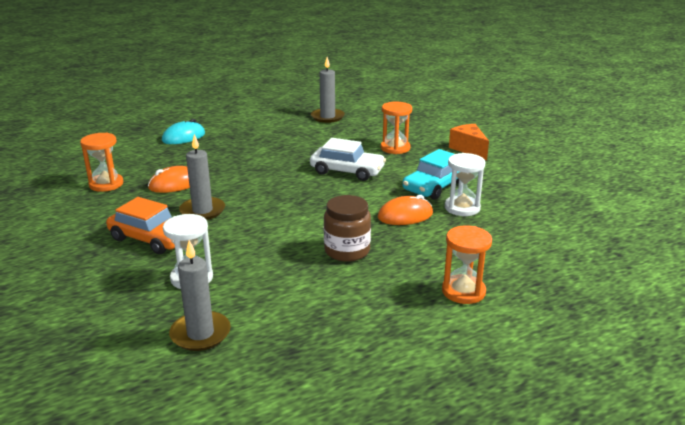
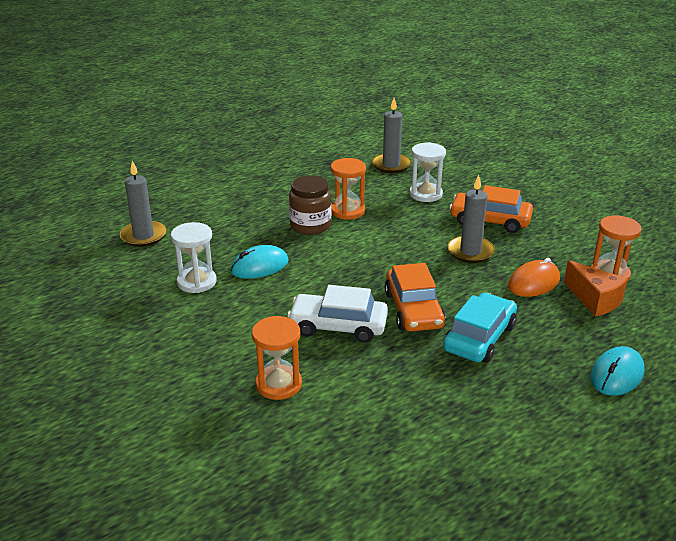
camera: 170 degrees right, 5 degrees up
grey candle [311,57,345,123] -> grey candle moved to [120,161,166,247]
orange mouse [378,195,433,225] -> turquoise mouse [230,245,289,279]
turquoise car [402,149,459,200] -> turquoise car moved to [443,293,517,363]
orange hourglass [442,225,492,304] -> orange hourglass moved to [330,158,366,220]
orange cheese [449,124,489,160] -> orange cheese moved to [564,260,628,317]
none -> orange car [385,263,446,332]

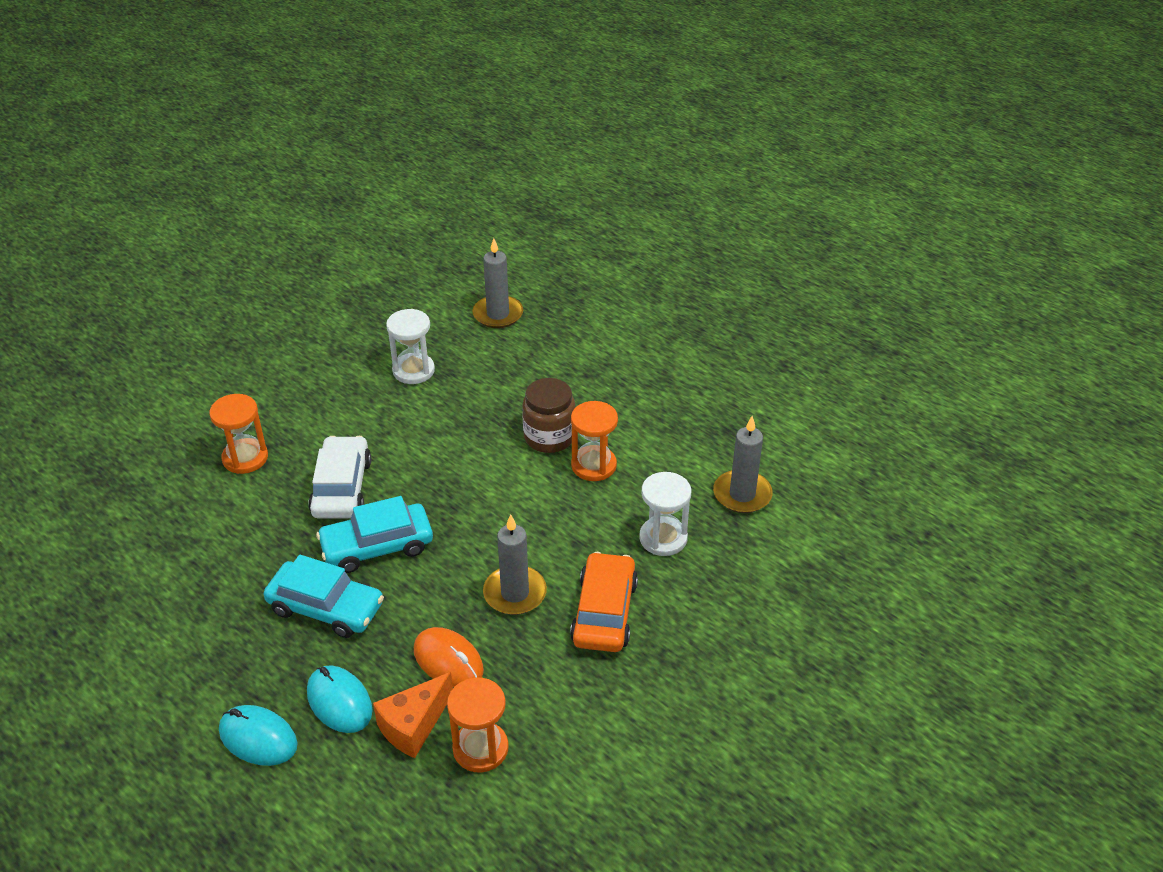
camera: 80 degrees right, 10 degrees up
turquoise mouse [230,245,289,279] -> turquoise mouse moved to [307,665,373,733]
orange car [385,263,446,332] -> turquoise car [316,496,433,573]

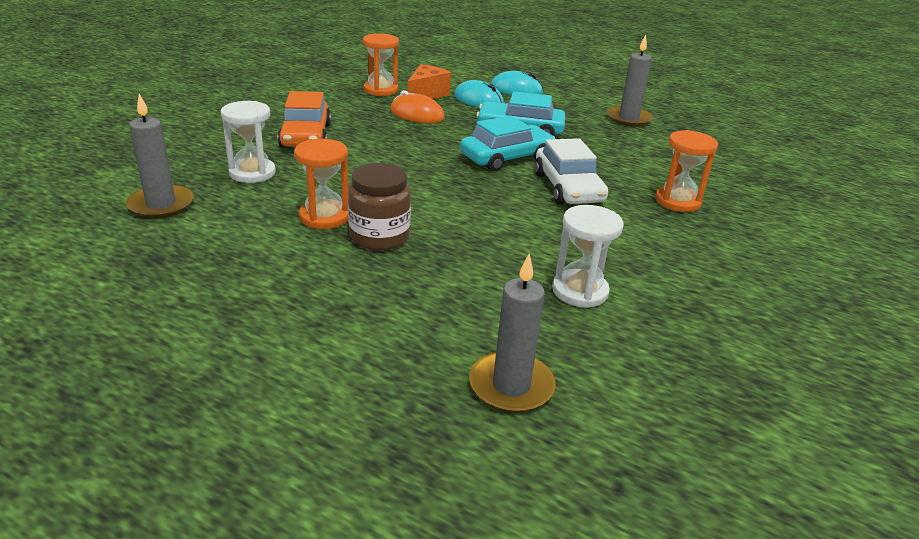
camera: 165 degrees right, 10 degrees down
grey candle [483,514,547,615] -> grey candle moved to [607,35,653,127]

